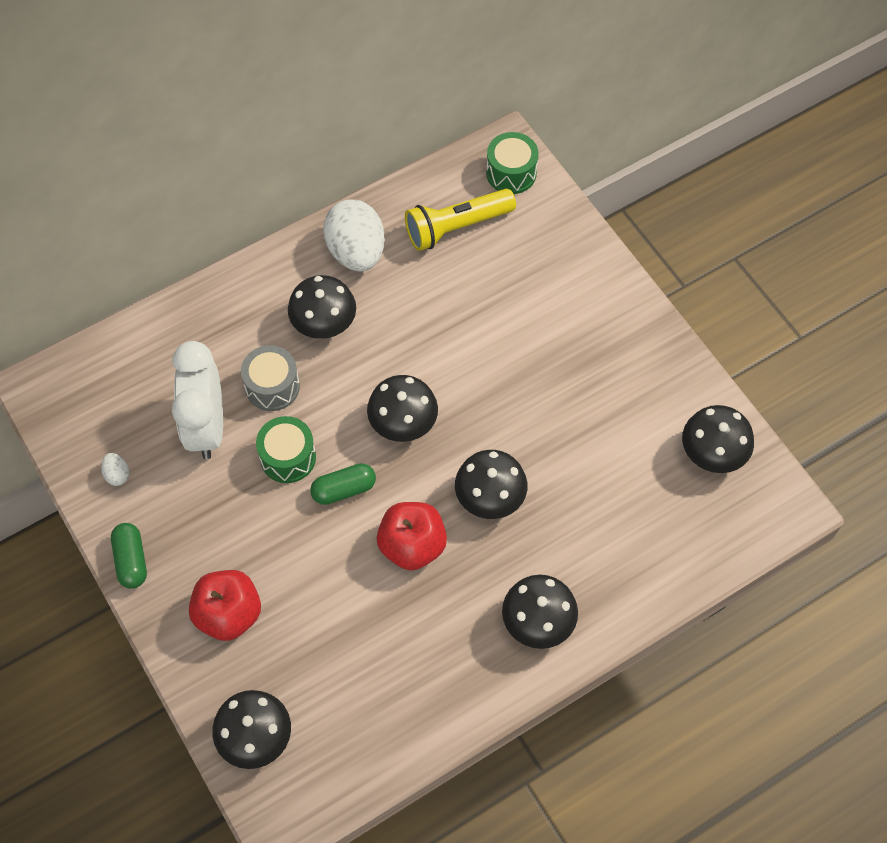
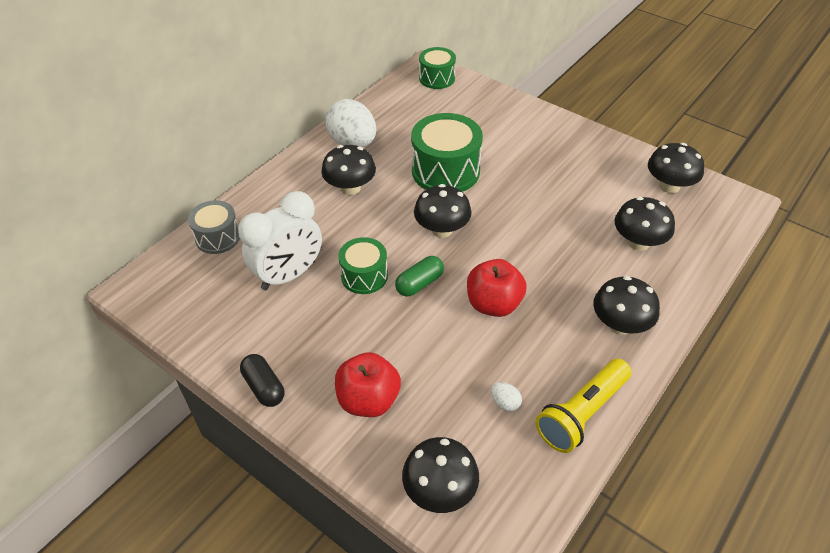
camera: 20 degrees left, 15 degrees down
white egg [101,453,129,486] -> white egg moved to [491,382,522,412]
green capsule [111,523,147,589] -> black capsule [240,354,284,407]
white clock [172,341,223,459] -> white clock turned 105 degrees counterclockwise [238,191,322,290]
grey drum [241,345,300,411] -> grey drum moved to [188,200,240,254]
yellow flashlight [405,189,516,251] -> yellow flashlight moved to [535,359,631,453]
black mushroom [455,450,527,519] -> black mushroom moved to [615,197,675,251]
none -> green drum [411,113,483,192]

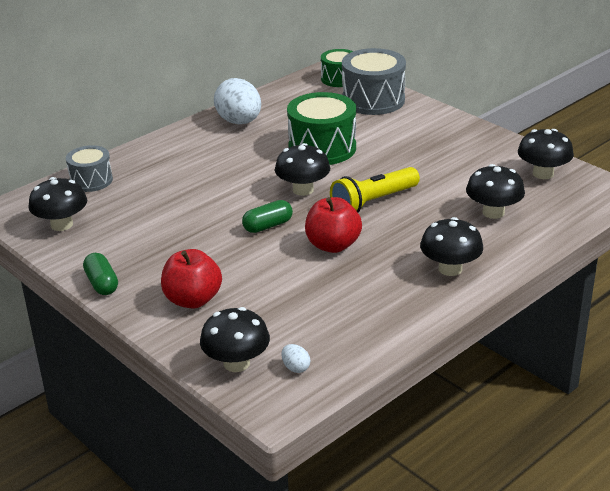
camera: 10 degrees right, 15 degrees down
white clock [238,191,322,290] -> none
black capsule [240,354,284,407] -> green capsule [83,253,118,295]
black mushroom [321,145,376,195] -> black mushroom moved to [28,177,87,231]
green drum [338,237,388,294] -> none
white egg [491,382,522,412] -> white egg moved to [281,344,310,373]
yellow flashlight [535,359,631,453] -> yellow flashlight moved to [330,167,420,213]
none -> grey drum [342,48,406,115]

